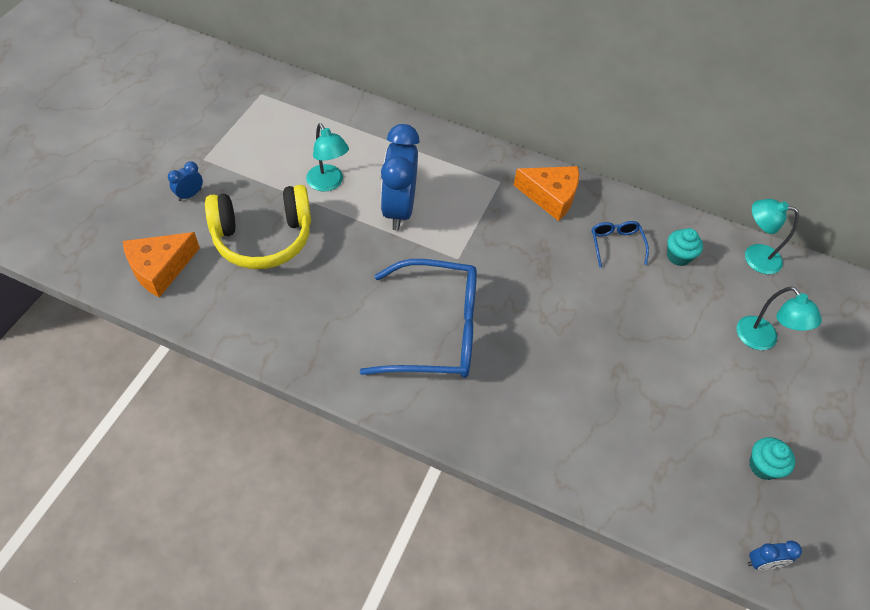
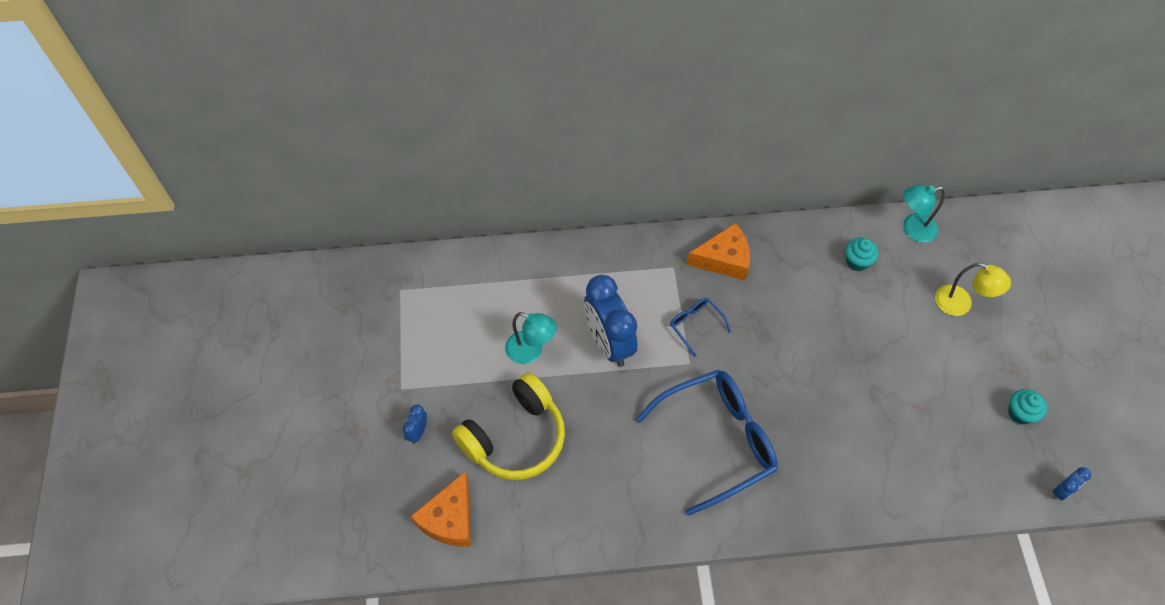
camera: 25 degrees left, 5 degrees up
blue glasses [592,221,649,268] -> blue glasses moved to [670,298,731,357]
turquoise lamp [737,286,822,350] -> yellow lamp [935,263,1011,316]

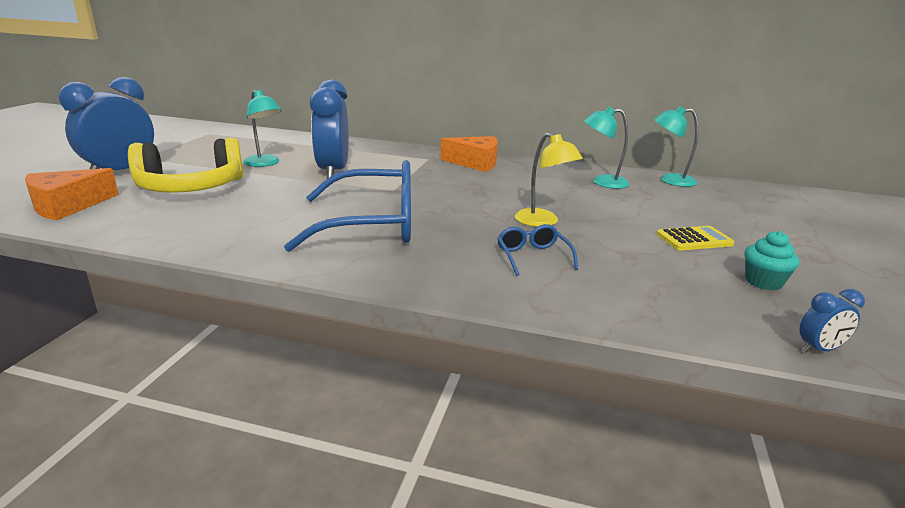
camera: 20 degrees right, 35 degrees down
blue clock [402,404,427,444] -> blue clock [58,77,154,170], size x2.33
blue glasses [670,298,731,357] -> blue glasses moved to [497,224,578,276]
turquoise cupcake [845,238,878,271] -> turquoise lamp [584,107,630,189]
yellow lamp [935,263,1011,316] -> yellow lamp moved to [515,133,583,227]
none -> yellow calculator [657,226,735,251]

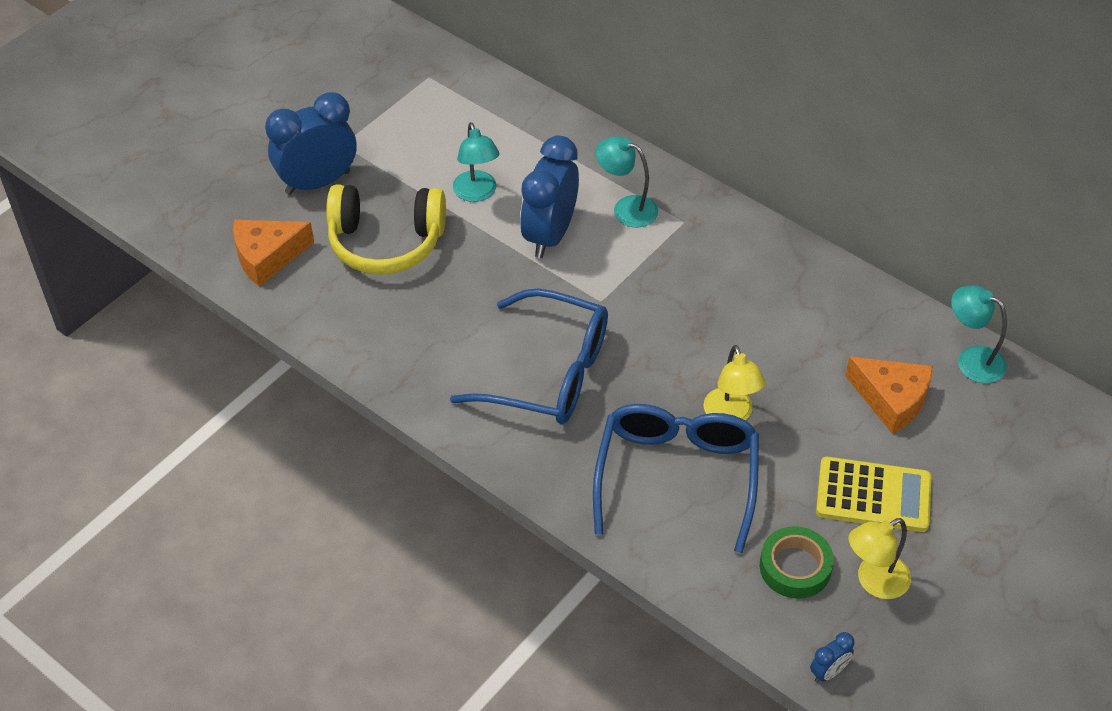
camera: 25 degrees right, 25 degrees up
orange cheese [440,136,498,172] -> orange cheese moved to [845,356,933,434]
blue glasses [497,224,578,276] -> blue glasses [593,404,759,553], size x2.23
turquoise lamp [584,107,630,189] -> turquoise lamp moved to [595,136,658,227]
yellow calculator [657,226,735,251] -> yellow calculator [816,457,932,532], size x1.55
turquoise cupcake [745,231,799,291] -> yellow lamp [849,518,911,599]
blue clock [799,289,865,353] -> blue clock turned 45 degrees counterclockwise [810,632,855,683]
none -> green tape [760,526,834,599]

